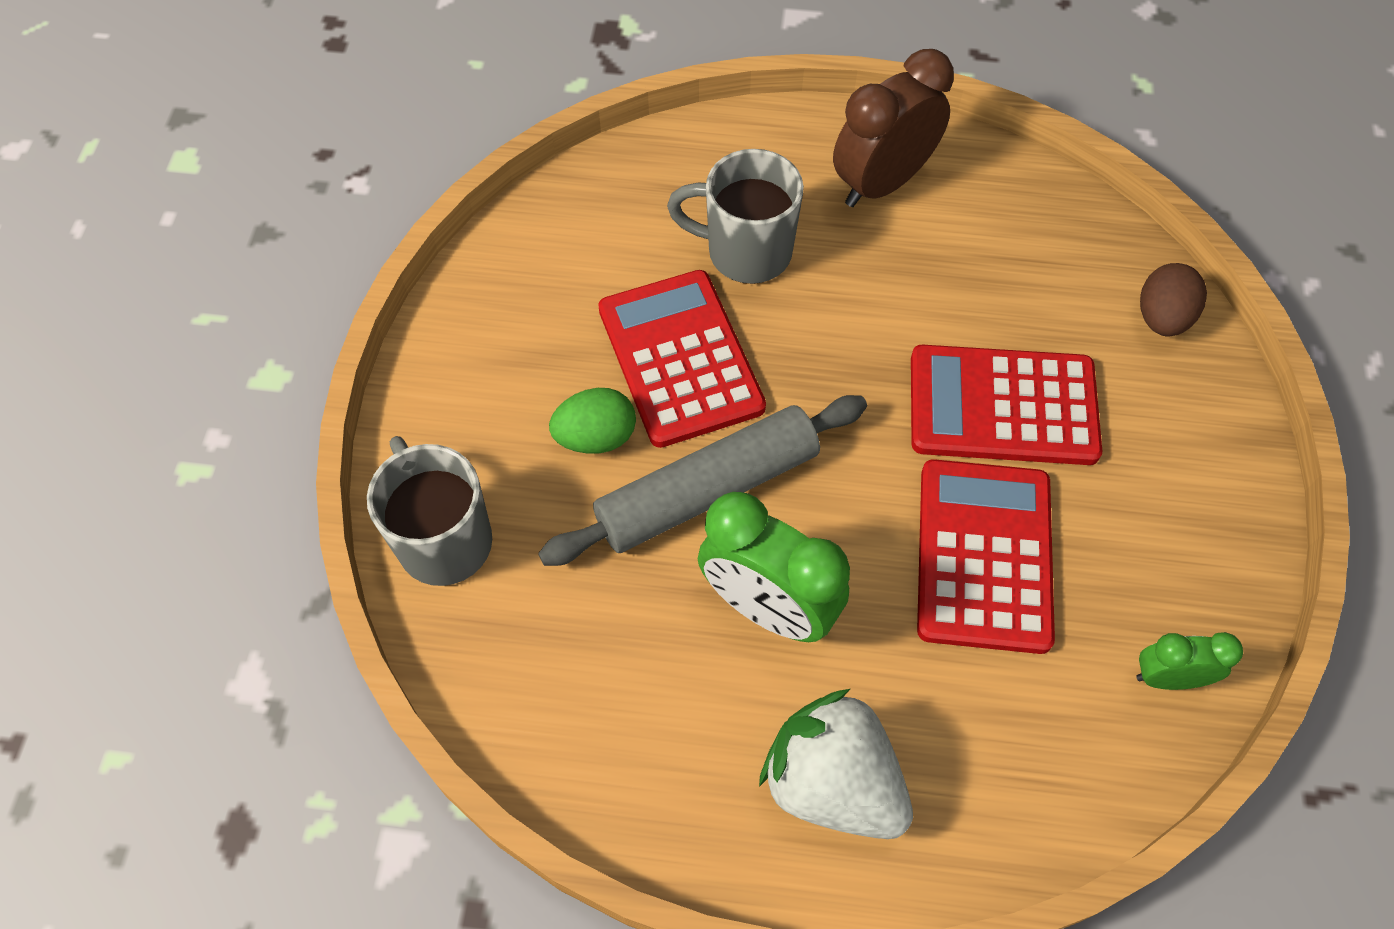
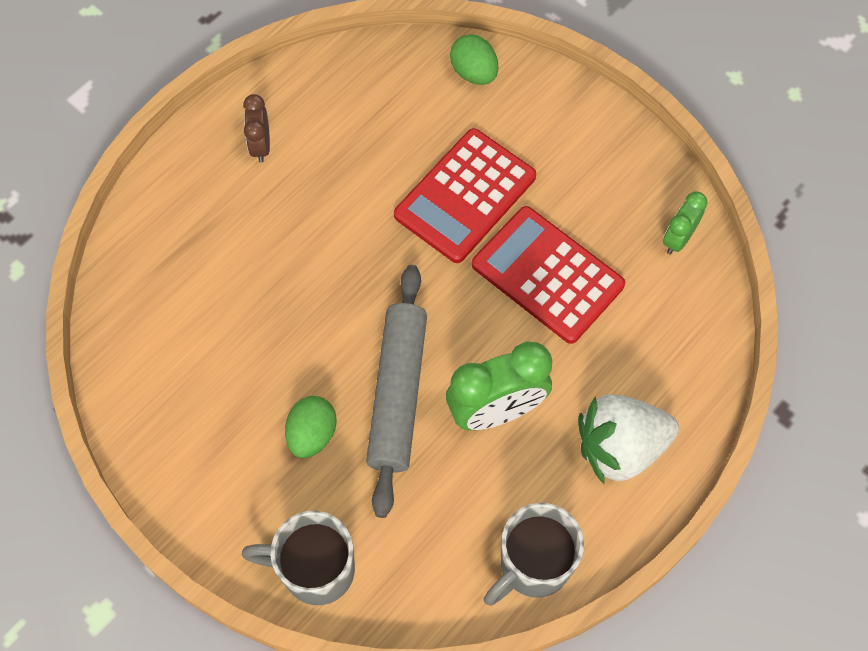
camera: 55 degrees left, 5 degrees up
red calculator [598,270,766,448] -> none
grey mug [667,149,804,284] -> grey mug moved to [484,503,584,606]
brown clock [833,49,954,207] -> brown clock [243,94,270,163], size x0.55
brown egg [1140,263,1207,336] -> green egg [450,34,498,85]

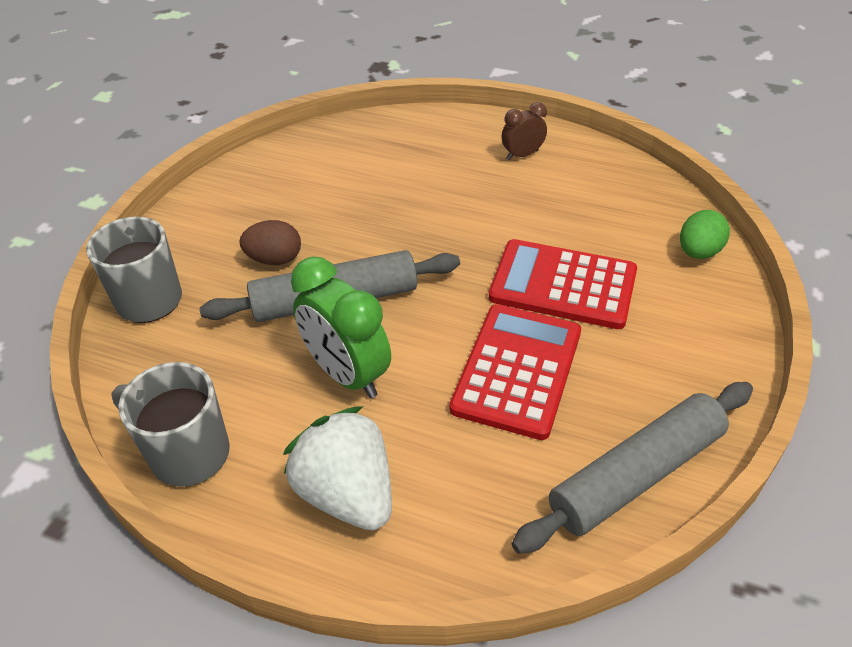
camera: 70 degrees right, 20 degrees down
green egg [285,396,337,458] -> brown egg [240,220,301,265]
green clock [663,192,708,254] -> grey rolling pin [512,382,753,554]

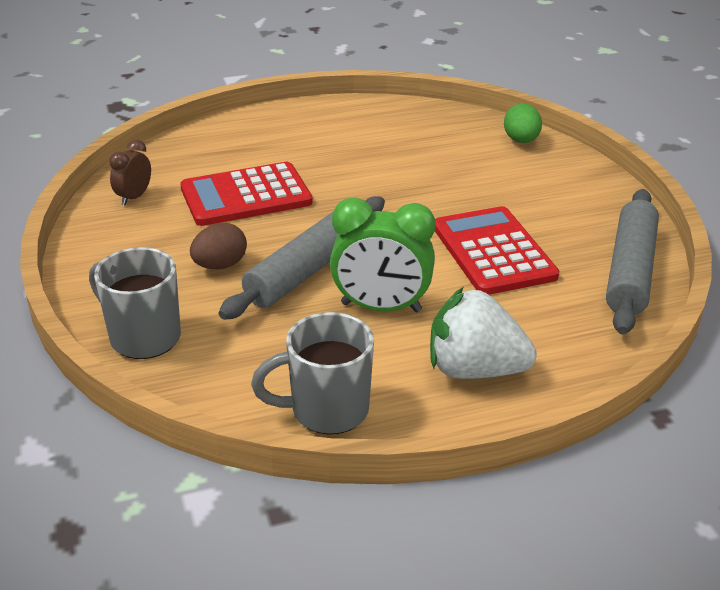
camera: 40 degrees left, 10 degrees down
red calculator [489,239,637,329] -> red calculator moved to [180,162,313,226]
brown clock [502,102,547,160] -> brown clock moved to [109,139,151,206]

